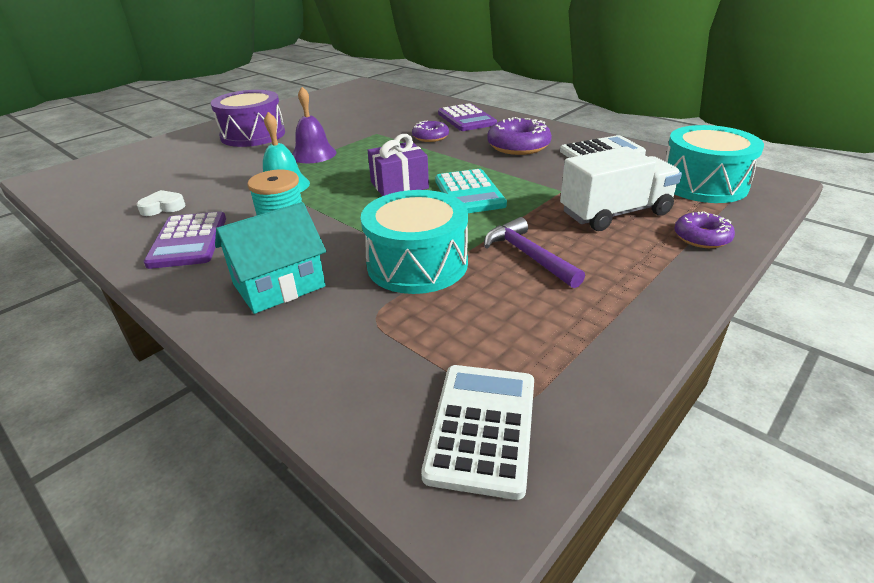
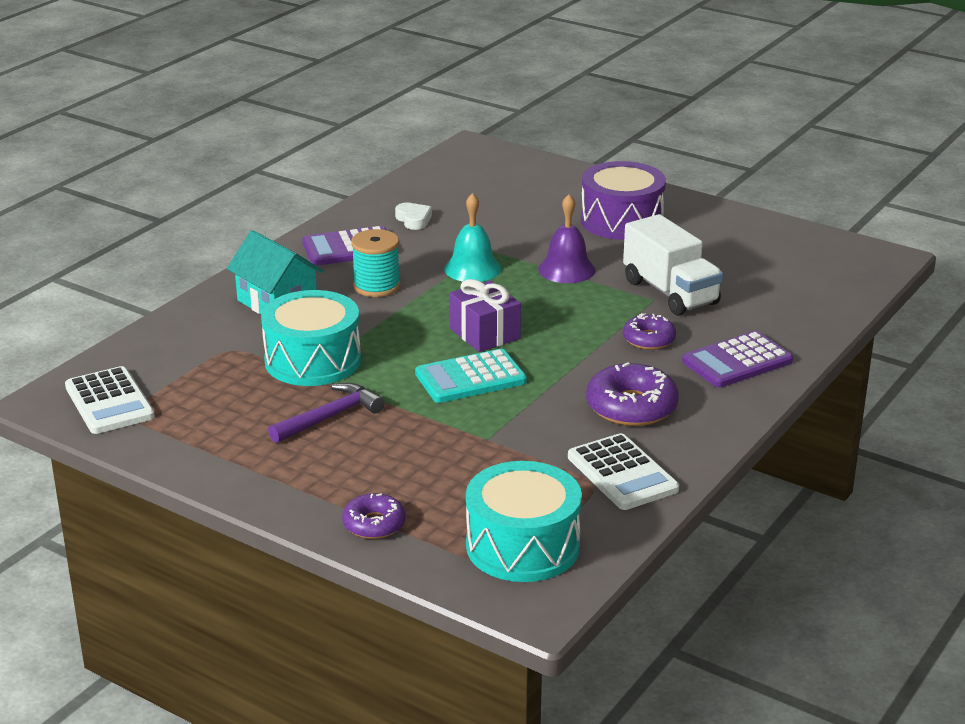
camera: 80 degrees right, 5 degrees down
white calculator [421,365,534,500] -> white calculator turned 60 degrees clockwise [65,366,155,434]
white truck [560,146,682,231] -> white truck moved to [623,214,723,316]

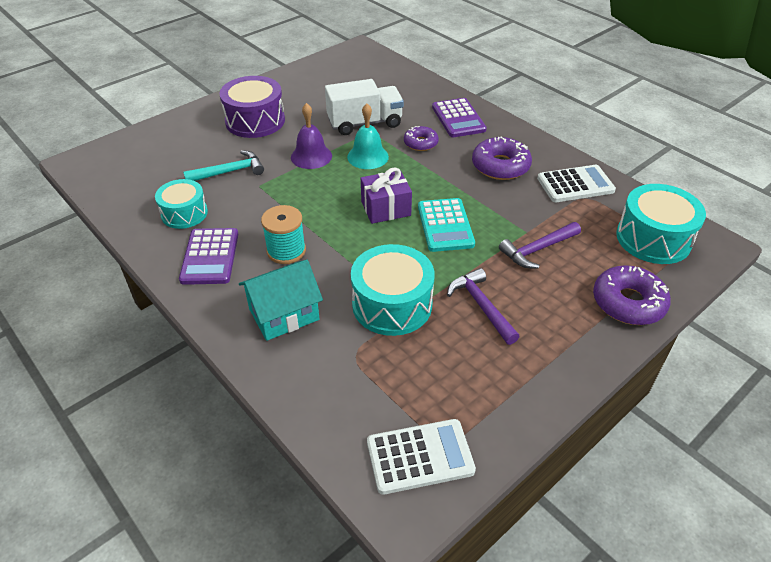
camera: 75 degrees left, 15 degrees up
purple donut [342,493,406,539] -> purple donut [593,265,671,325], size x1.62
white heart [395,203,432,230] -> turquoise drum [155,179,208,229]
turquoise bell [444,193,501,282] -> turquoise bell moved to [347,103,389,169]
none -> turquoise hammer [183,150,264,181]
none -> purple hammer [499,222,581,269]

